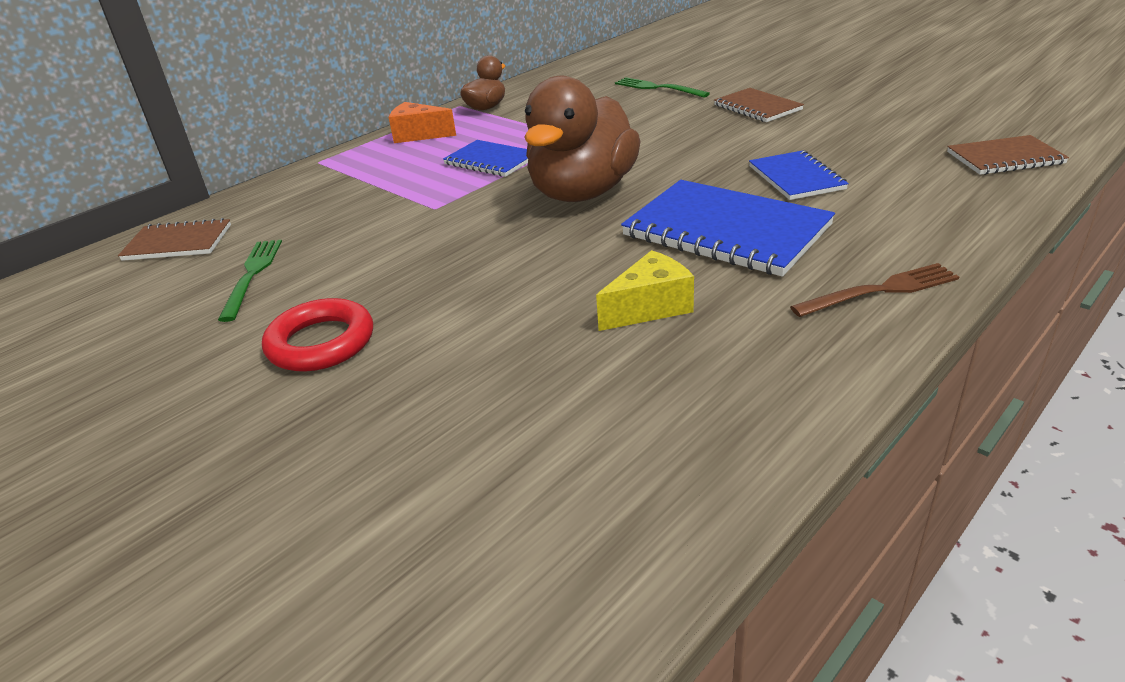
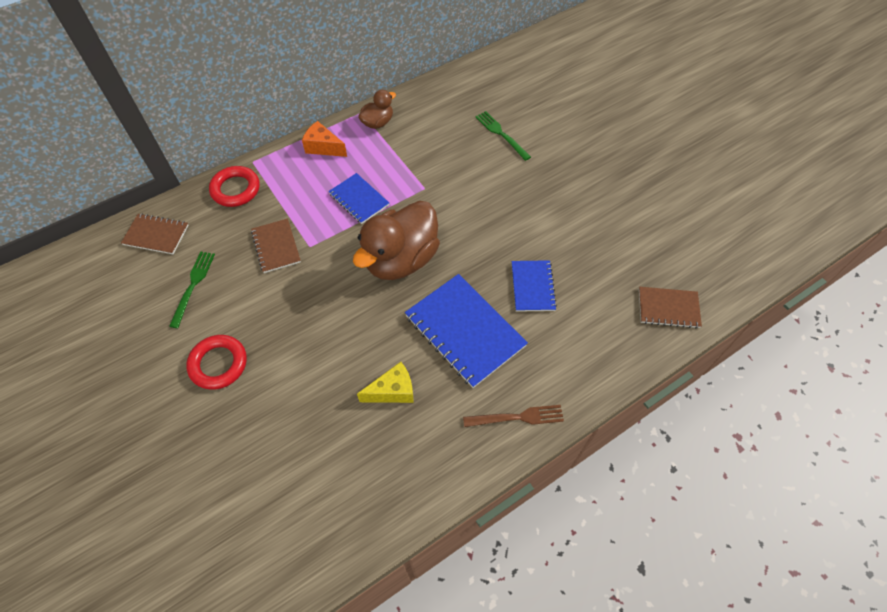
camera: 10 degrees right, 25 degrees up
brown notebook [714,88,804,122] -> brown notebook moved to [251,218,301,273]
none -> red ring [209,166,260,207]

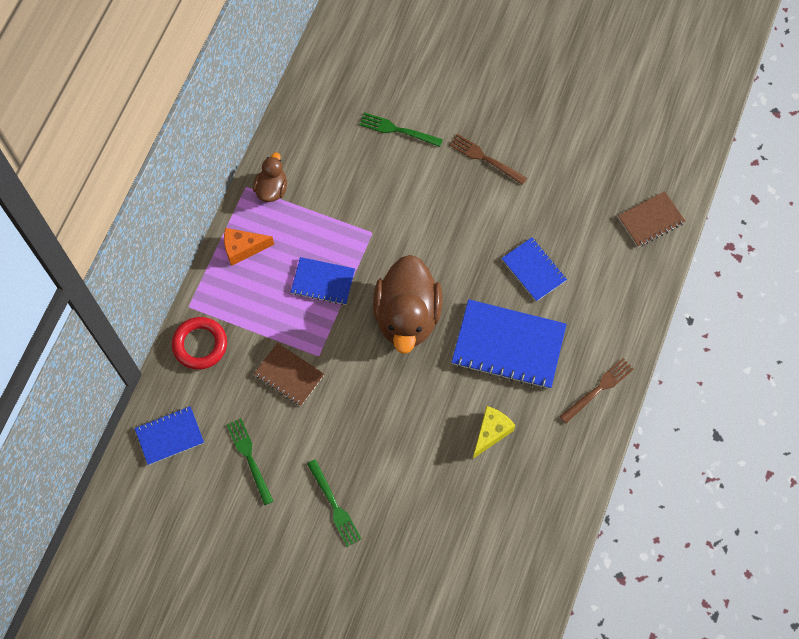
camera: 35 degrees left, 10 degrees up
brown notebook [121,214,189,254] -> blue notebook [135,406,204,465]
red ring [186,335,247,390] -> green fork [307,459,361,547]
none -> brown fork [449,134,527,185]

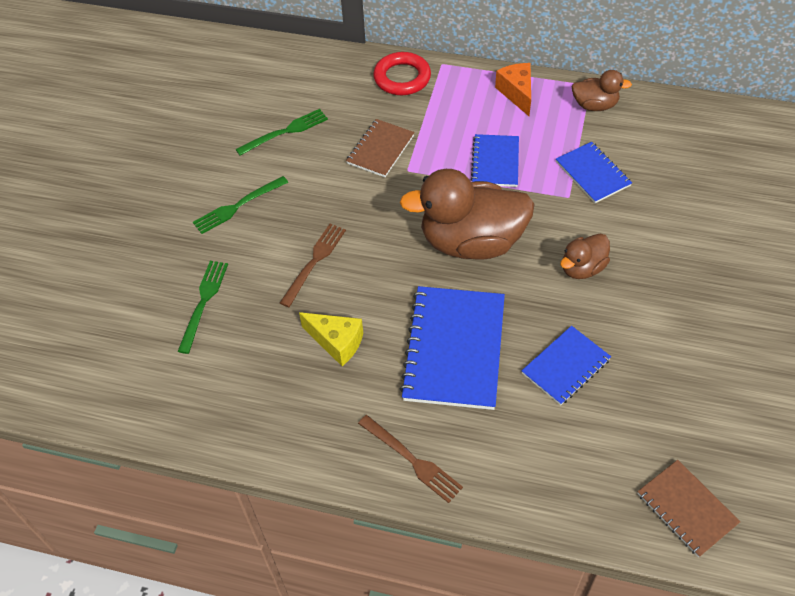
camera: 85 degrees right, 15 degrees down
blue notebook [135,406,204,465] -> blue notebook moved to [556,142,632,203]
green fork [359,112,443,147] -> green fork moved to [177,261,228,354]
brown fork [449,134,527,185] -> brown fork moved to [280,224,346,307]
none -> brown duck [560,233,610,279]

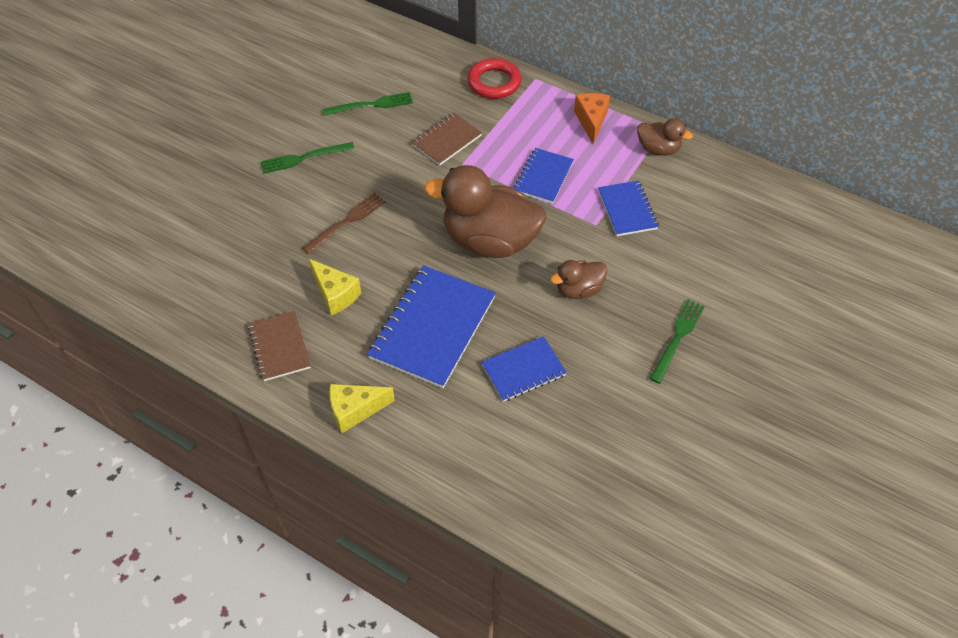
camera: 15 degrees right, 0 degrees up
green fork [177,261,228,354] -> green fork moved to [649,299,705,384]
brown fork [358,415,463,503] -> yellow cheese [329,384,395,433]
brown notebook [637,460,740,557] -> brown notebook moved to [248,311,311,381]

